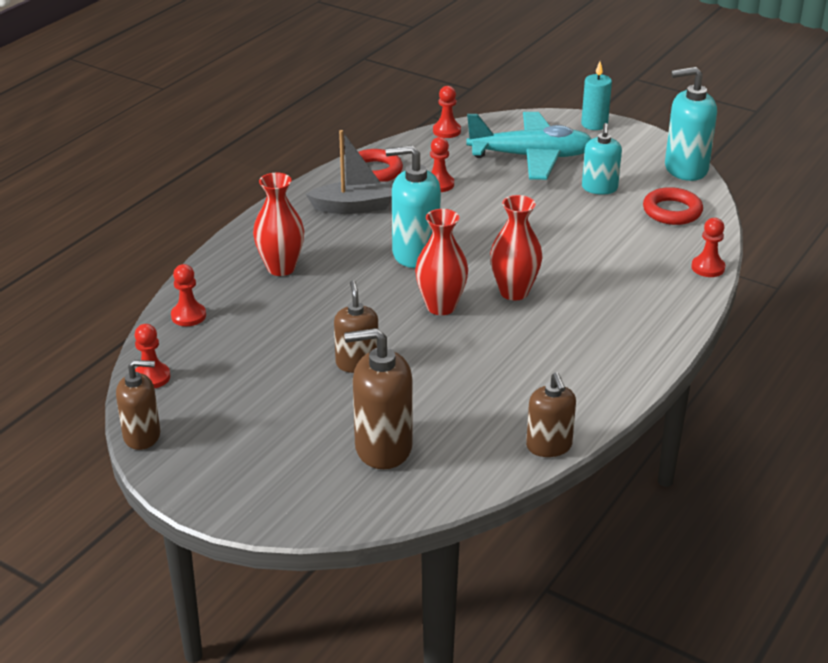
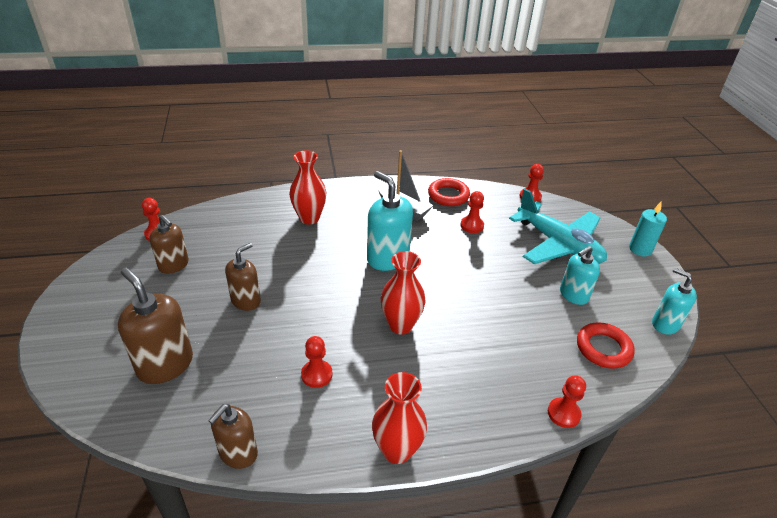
camera: 45 degrees right, 5 degrees up
brown soap dispenser [116,360,160,450] -> brown soap dispenser moved to [149,215,189,274]
red pawn [171,264,206,326] -> red pawn moved to [301,336,333,388]
red vase [415,209,468,315] -> red vase moved to [372,372,427,464]
turquoise soap dispenser [665,67,717,181] -> turquoise soap dispenser [652,268,697,335], size x0.65

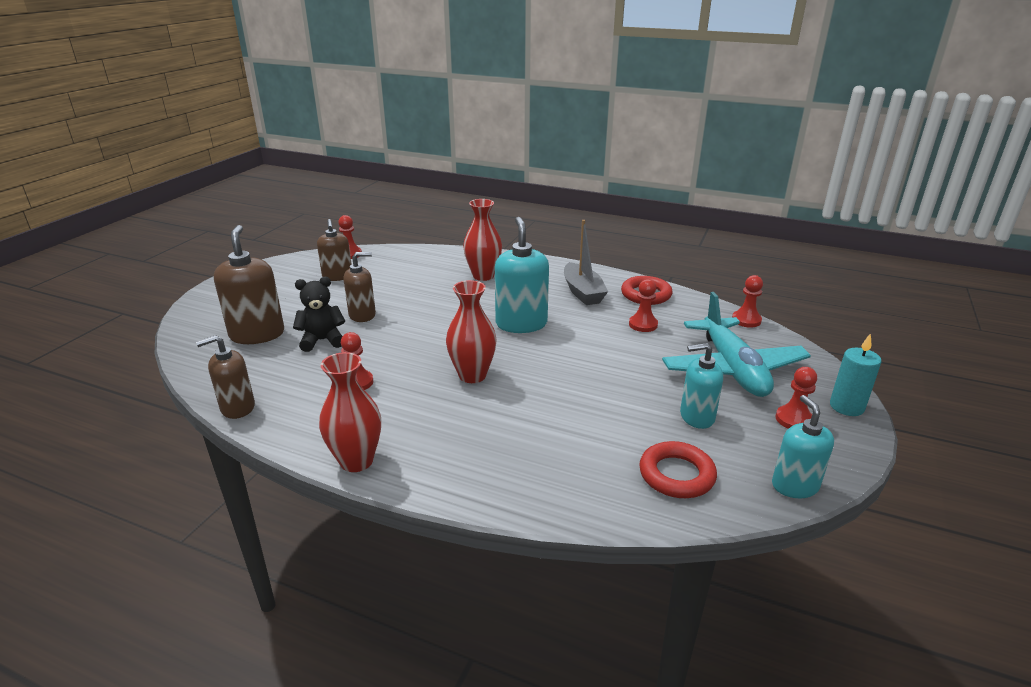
camera: 35 degrees right, 10 degrees down
red pawn [548,375,586,428] -> red pawn moved to [775,367,817,429]
none -> black teddy bear [293,277,345,352]

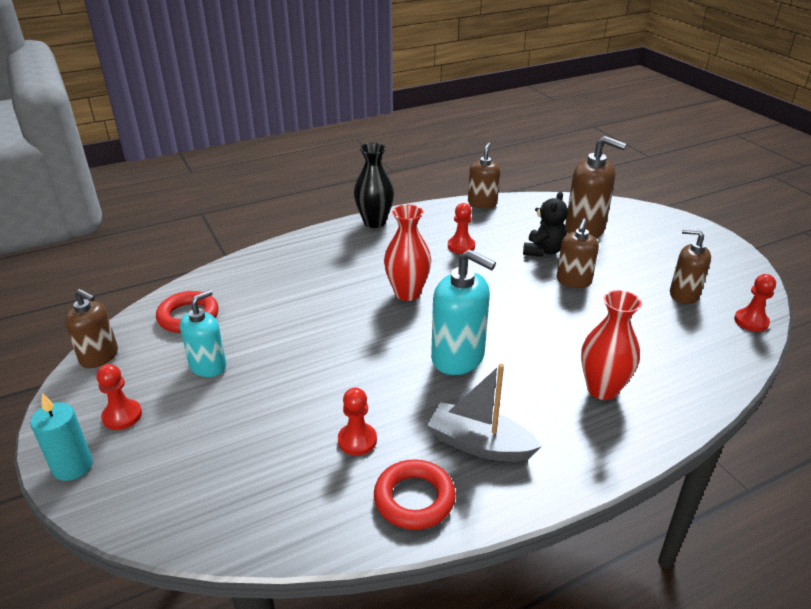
camera: 130 degrees right, 5 degrees up
red vase [319,352,381,472] -> black vase [354,143,394,228]
turquoise plane [662,292,811,397] -> none
red pawn [732,275,763,328] -> none
turquoise soap dispenser [772,395,834,498] -> brown soap dispenser [65,289,118,368]

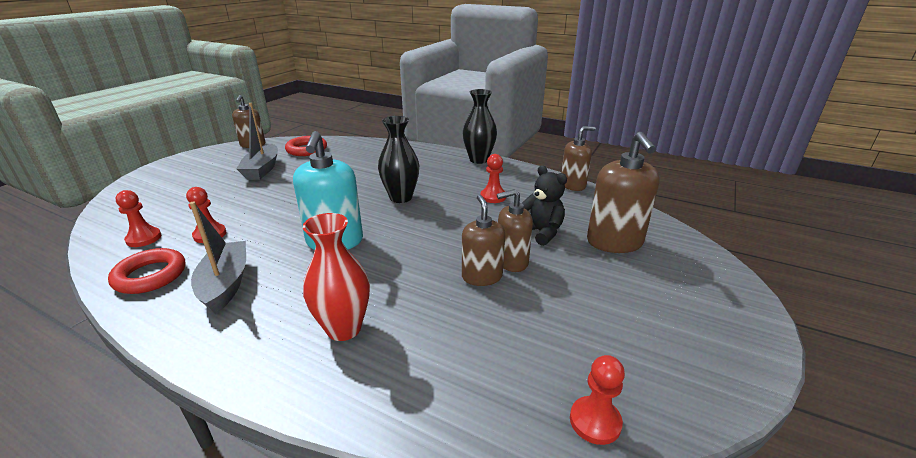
camera: 55 degrees right, 5 degrees down
turquoise candle [30,393,93,481] -> none
red pawn [96,364,142,430] -> red pawn moved to [116,190,161,247]
turquoise soap dispenser [180,290,226,377] -> grey boat [236,103,278,180]
red vase [384,205,431,301] -> black vase [378,116,419,203]
black teddy bear [523,191,568,257] -> black teddy bear turned 120 degrees counterclockwise [522,165,567,246]
brown soap dispenser [670,229,711,304] -> brown soap dispenser moved to [462,195,505,286]

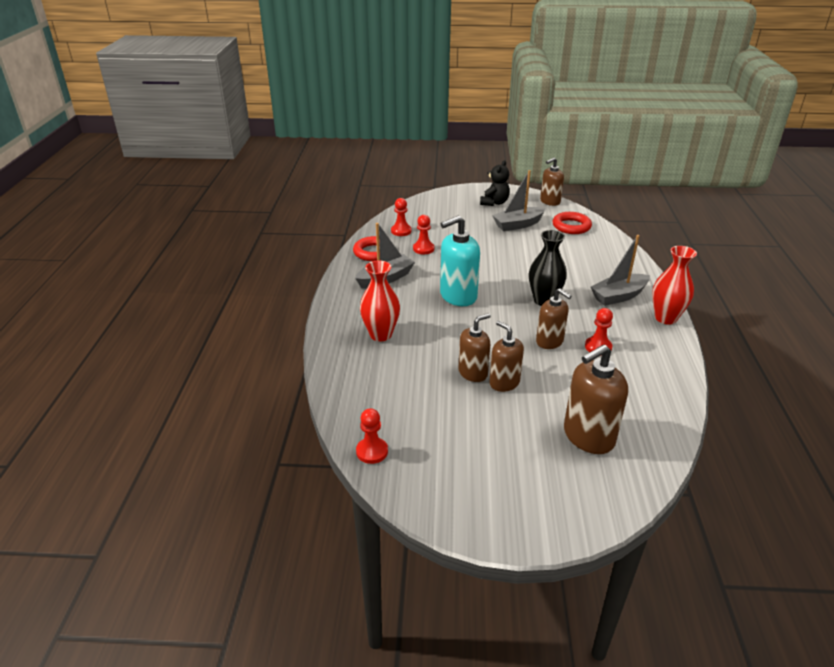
camera: 65 degrees right, 5 degrees up
black vase [462,89,497,164] -> red vase [652,246,697,325]
black teddy bear [522,165,567,246] -> black teddy bear moved to [480,160,510,206]
brown soap dispenser [561,126,595,191] -> brown soap dispenser moved to [536,288,572,349]
none -> grey boat [591,235,650,306]

